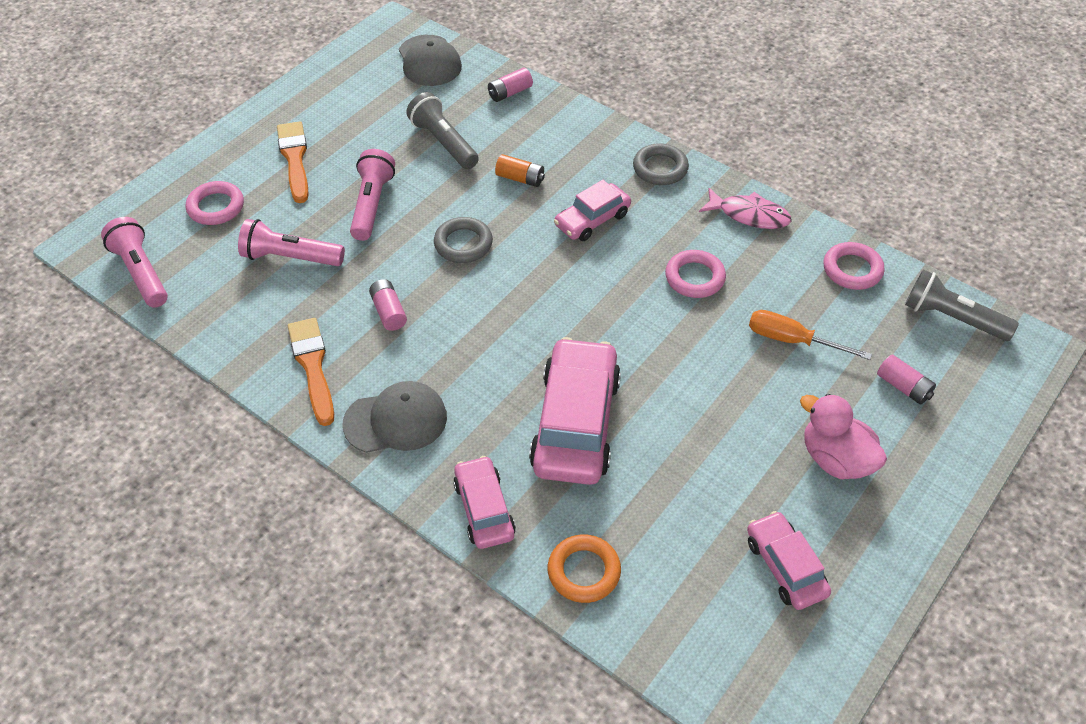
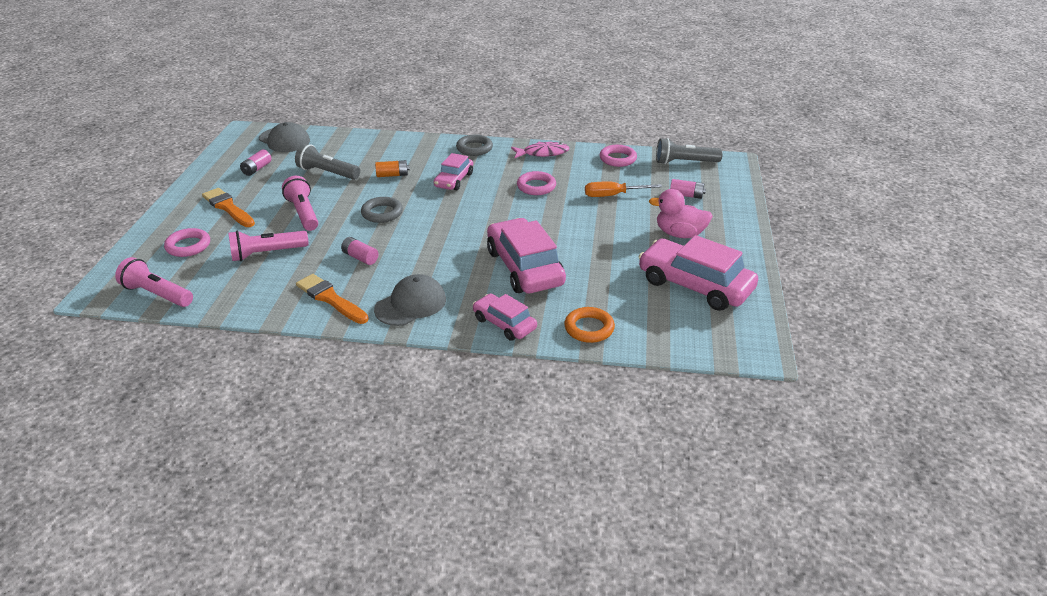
camera: 30 degrees left, 15 degrees down
pink battery [488,68,533,102] -> pink battery moved to [240,149,272,176]
pink car [747,511,831,610] -> pink car [639,235,758,311], size x1.76

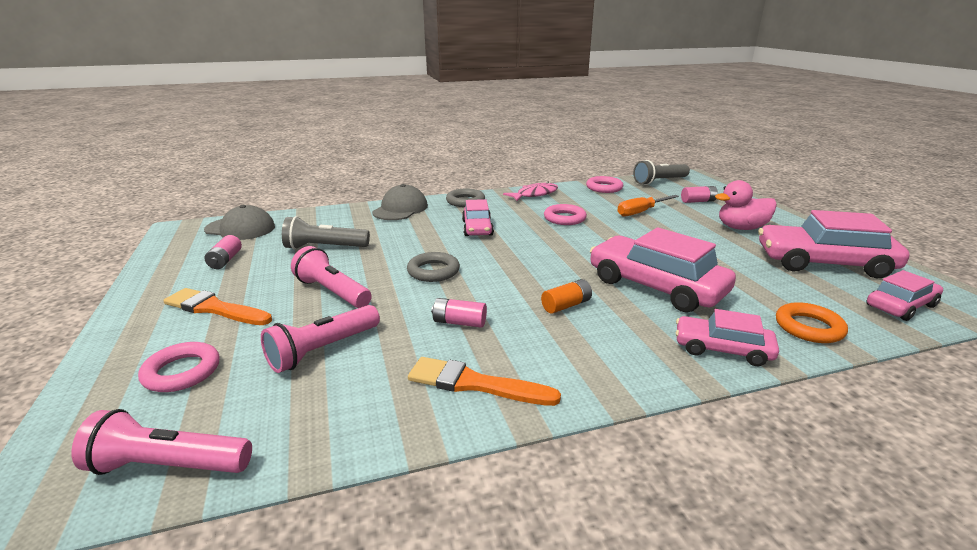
camera: 25 degrees left, 10 degrees down
grey cap [374,274,446,326] -> grey cap moved to [372,184,428,220]
orange battery [375,160,410,177] -> orange battery moved to [541,279,592,314]
none -> pink car [866,270,943,321]

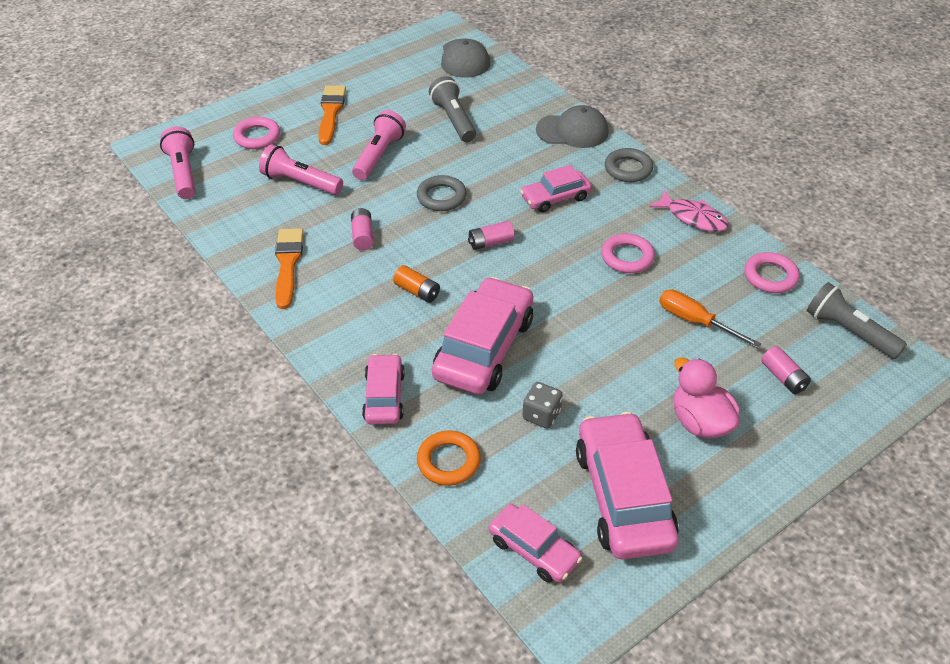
camera: 70 degrees right, 20 degrees up
pink battery [205,235,242,269] -> pink battery moved to [468,221,514,250]
none -> grey dice [522,382,563,429]

